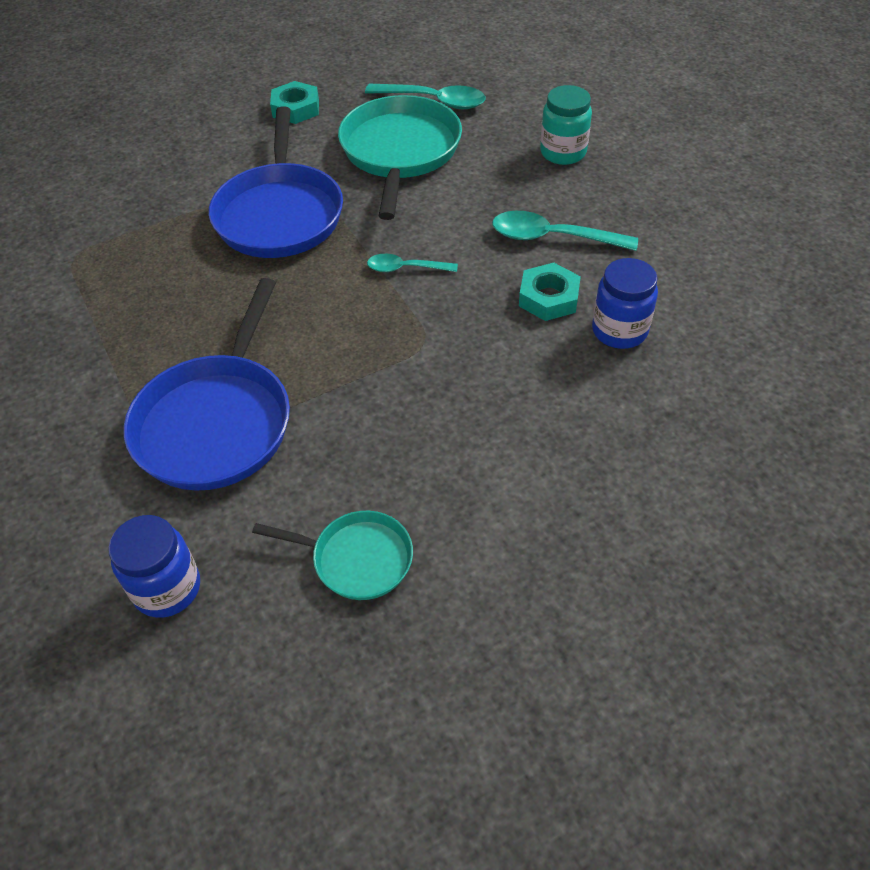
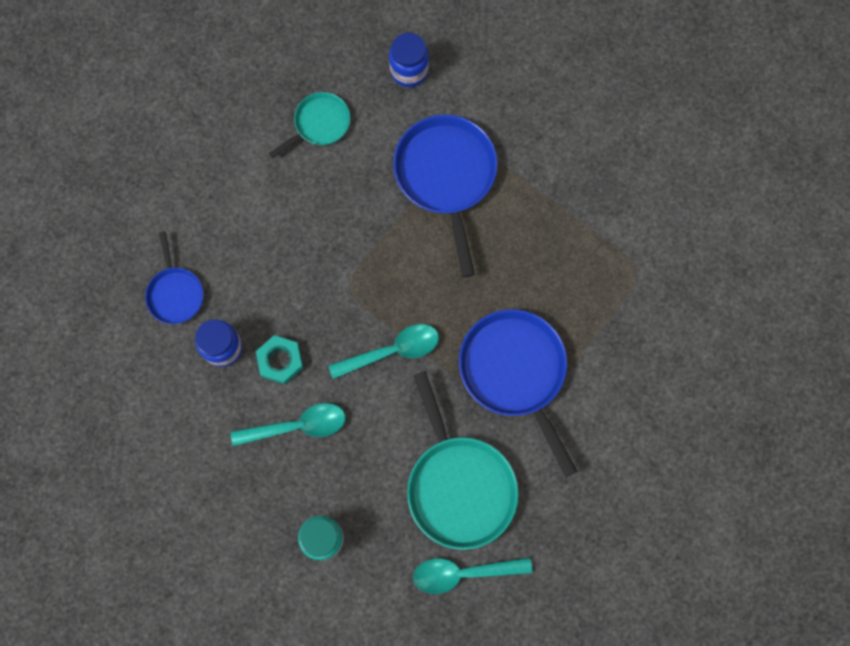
camera: 155 degrees right, 25 degrees up
turquoise pan [252,511,413,600] -> turquoise pan turned 150 degrees clockwise [269,92,350,158]
turquoise nut [270,81,319,124] -> none
turquoise spoon [367,254,458,272] -> turquoise spoon [328,324,439,379], size x1.65
none -> blue pan [145,231,204,324]

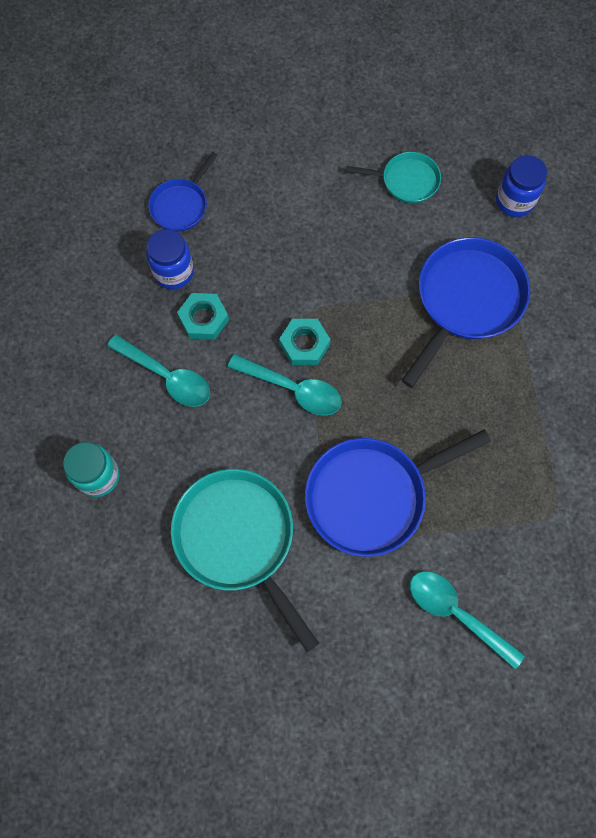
camera: 45 degrees right, 5 degrees down
turquoise pan [407,371,519,550] -> turquoise pan turned 120 degrees clockwise [171,469,319,652]
turquoise spoon [413,557,532,594] -> turquoise spoon moved to [410,571,525,669]
blue pan [459,309,577,477] -> blue pan turned 135 degrees counterclockwise [305,430,491,557]
none -> turquoise nut [279,319,331,365]

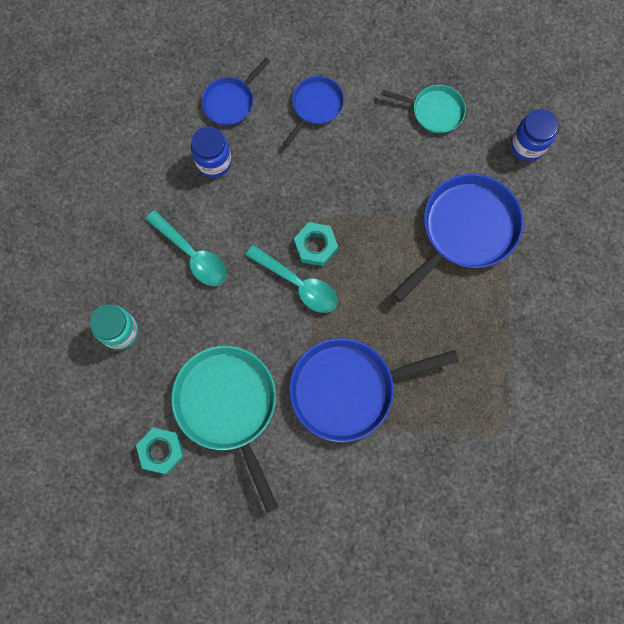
camera: 10 degrees right, 5 degrees up
turquoise nut [177,293,229,340] -> turquoise nut moved to [136,428,184,474]
turquoise spoon [410,571,525,669] -> none
none -> blue pan [283,76,344,147]

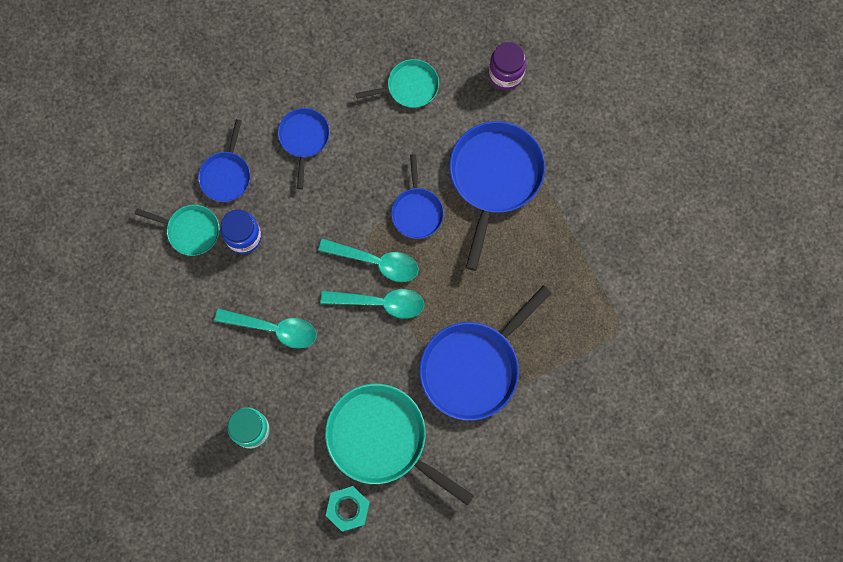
camera: 30 degrees left, 0 degrees up
turquoise nut [294,222,338,266] -> turquoise spoon [318,238,419,282]
blue jar [511,109,558,161] -> purple jar [489,42,526,90]
none -> turquoise pan [134,205,220,256]
none -> blue pan [391,154,444,239]

